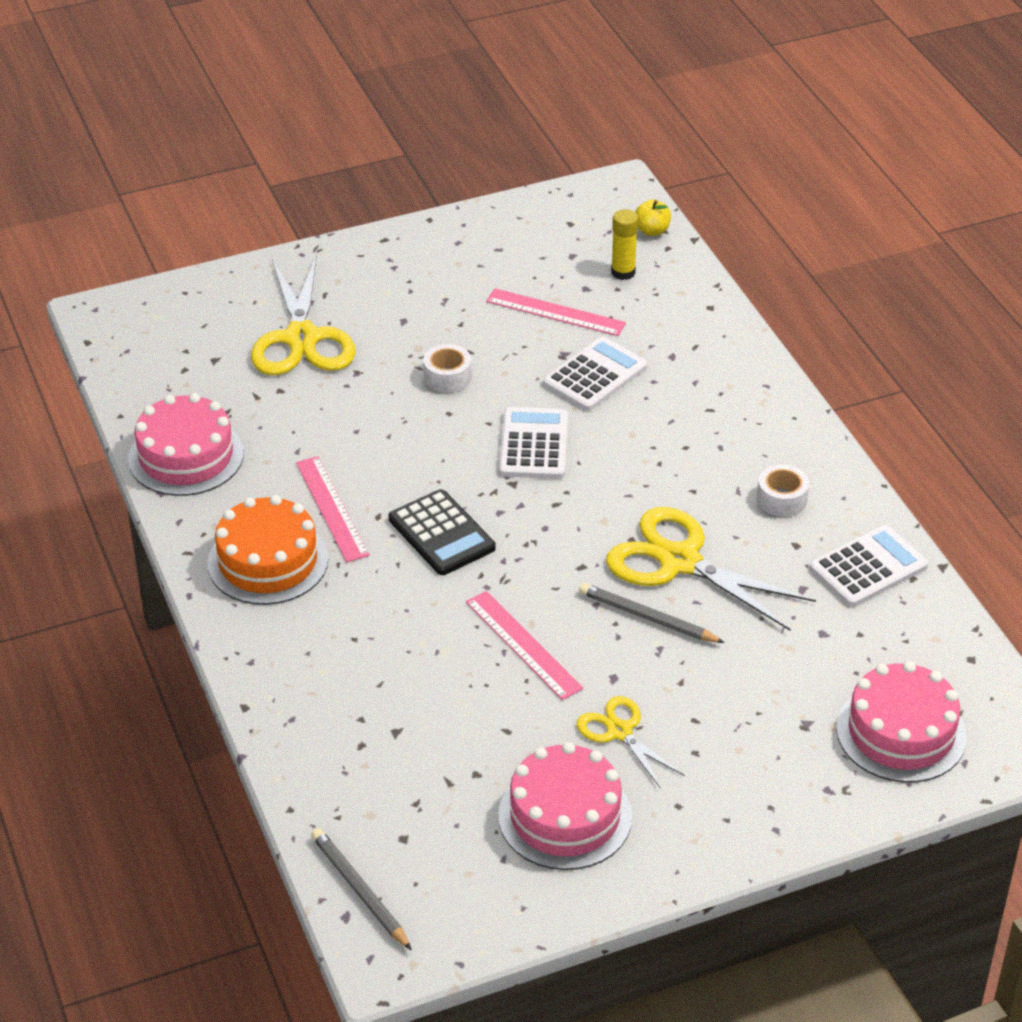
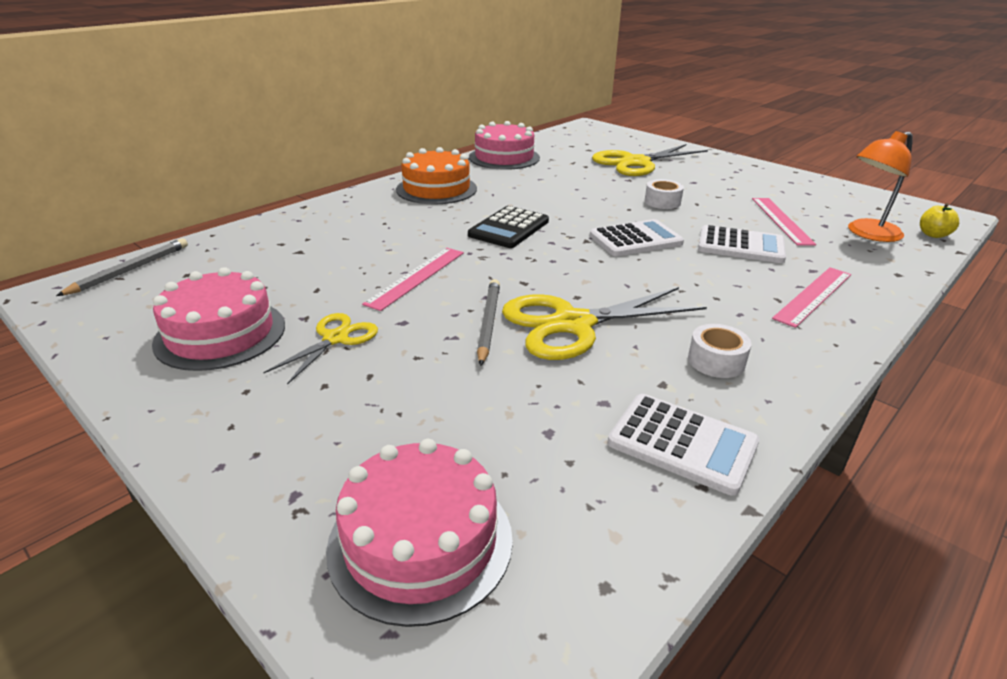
camera: 65 degrees right, 10 degrees down
pink ruler [296,456,370,562] -> pink ruler moved to [772,267,851,328]
yellow scissors [606,507,816,631] -> yellow scissors turned 120 degrees counterclockwise [502,287,707,360]
yellow glue stick [611,209,638,280] -> orange lamp [848,131,913,242]

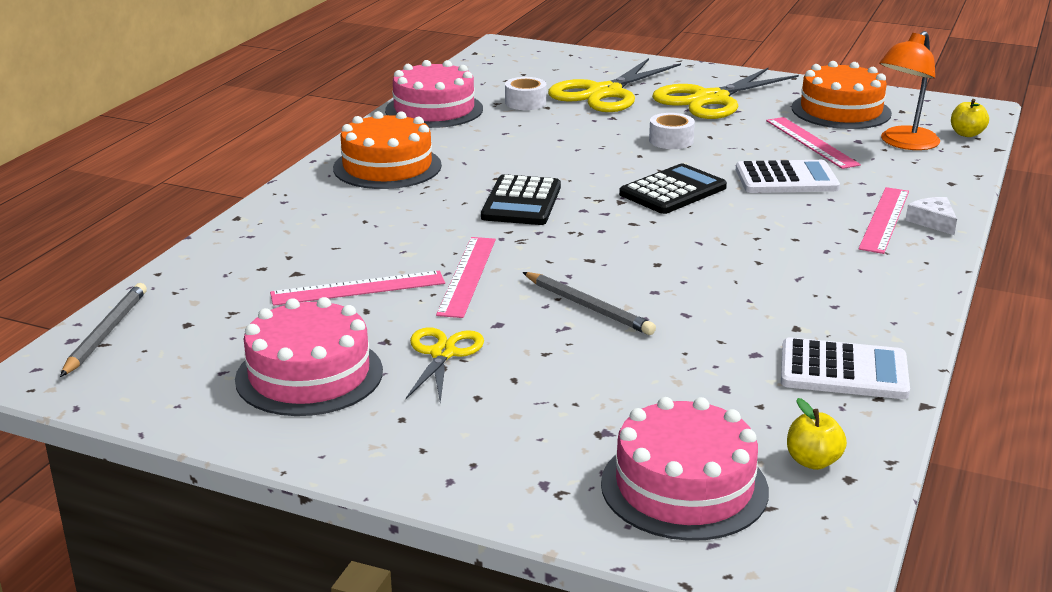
camera: 20 degrees left, 5 degrees down
grey pencil [477,279,500,366] -> grey pencil turned 150 degrees clockwise [522,272,656,335]
yellow scissors [502,287,707,360] -> yellow scissors moved to [652,67,799,119]
white calculator [590,219,684,256] -> black calculator [619,164,727,214]
white tape [688,324,752,378] -> white tape moved to [505,77,546,110]
none -> pink ruler [270,271,445,306]
none -> yellow apple [787,398,847,470]
none -> orange cake [792,61,892,129]
none -> white cheese [905,197,957,235]

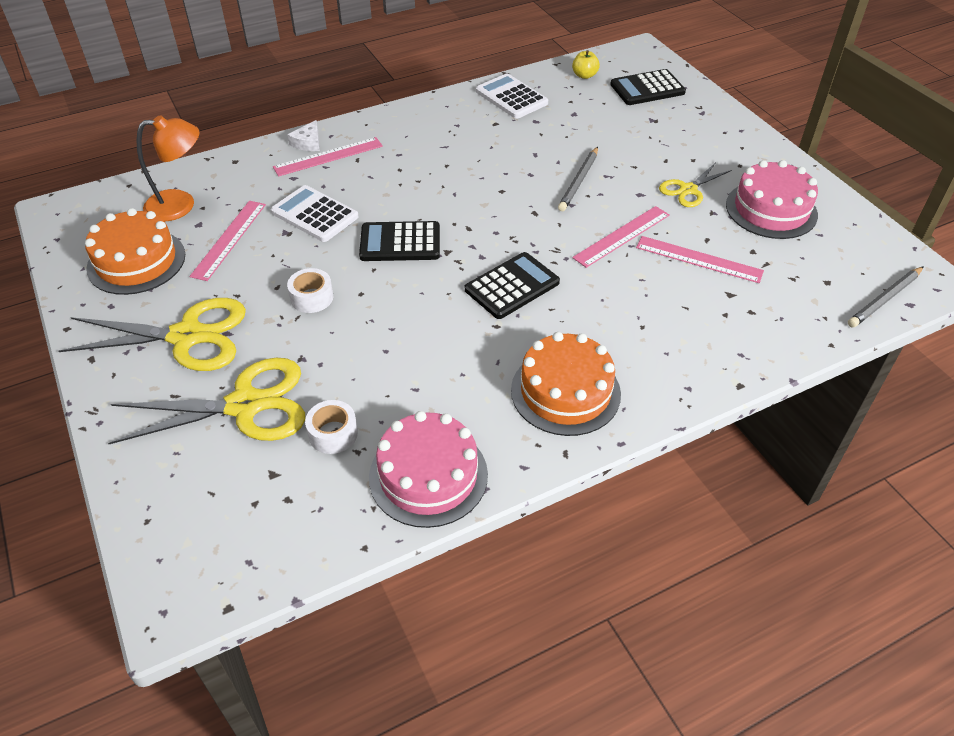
camera: 140 degrees left, 20 degrees up
grey pencil [522,272,656,335] -> grey pencil turned 150 degrees counterclockwise [558,147,598,211]
pink cake [601,397,769,541] -> black calculator [610,69,686,105]
yellow apple [951,99,989,137] -> none

